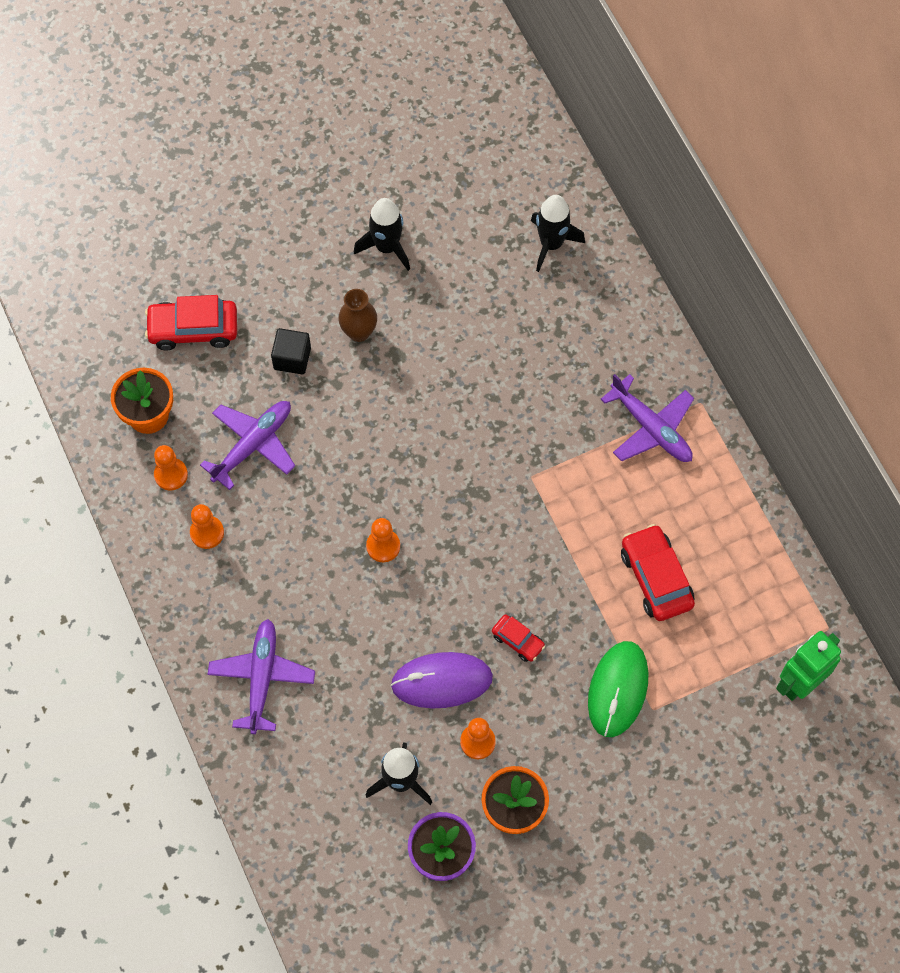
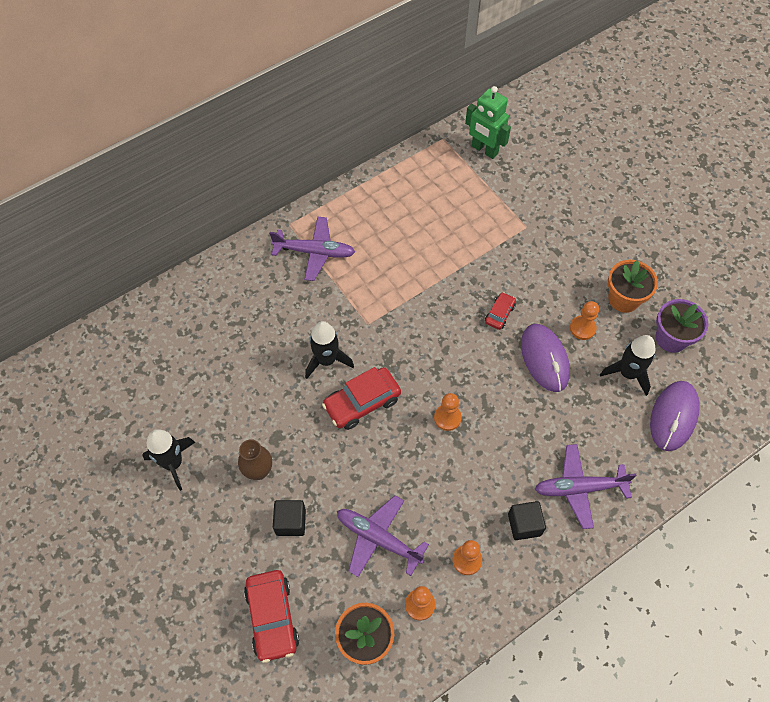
camera: 100 degrees left, 5 degrees down
black rocket [531,195,585,272] -> black rocket moved to [305,321,354,379]
green mouse [588,641,649,737] -> none
purple plane [601,374,694,462] -> purple plane turned 60 degrees clockwise [269,217,355,281]
red car [621,524,695,621] -> red car moved to [322,367,401,430]
none -> black cube [508,501,546,540]
none -> purple mouse [650,381,700,451]

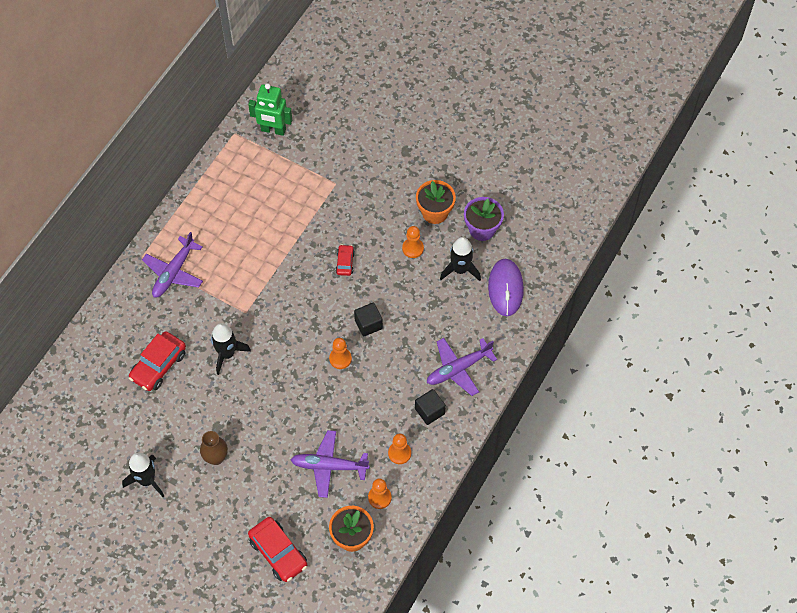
camera: 25 degrees left, 0 degrees up
purple plane [269,217,355,281] -> purple plane turned 135 degrees clockwise [142,232,203,298]
black cube [273,500,306,536] -> black cube moved to [354,303,383,336]
red car [322,367,401,430] -> red car moved to [129,331,186,391]
purple mouse [521,324,570,392] -> none

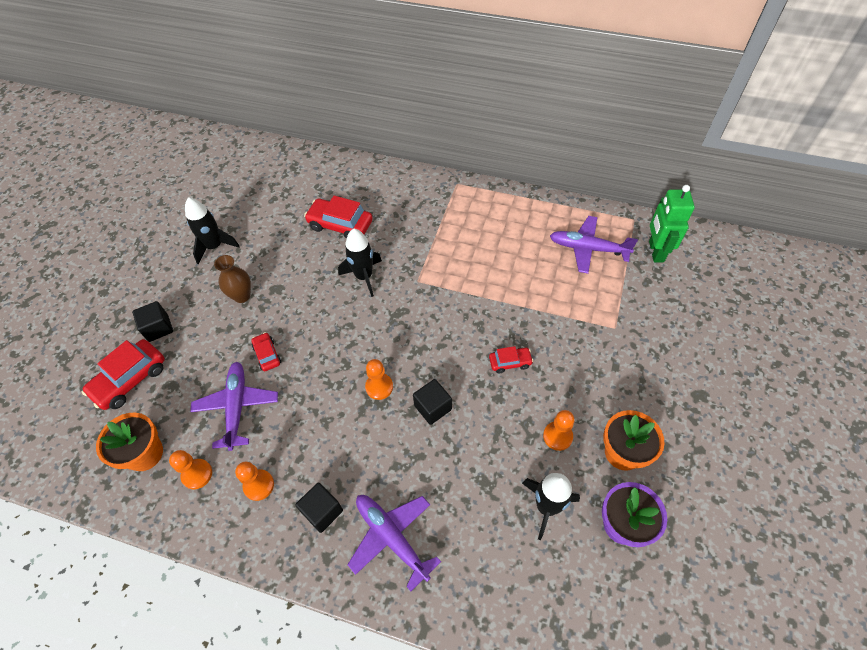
camera: 80 degrees right, 5 degrees down
purple plane [142,232,203,298] -> purple plane moved to [550,216,638,274]
purple mouse [488,259,524,316] -> none
none -> black cube [132,301,173,342]
none -> red car [251,332,281,371]

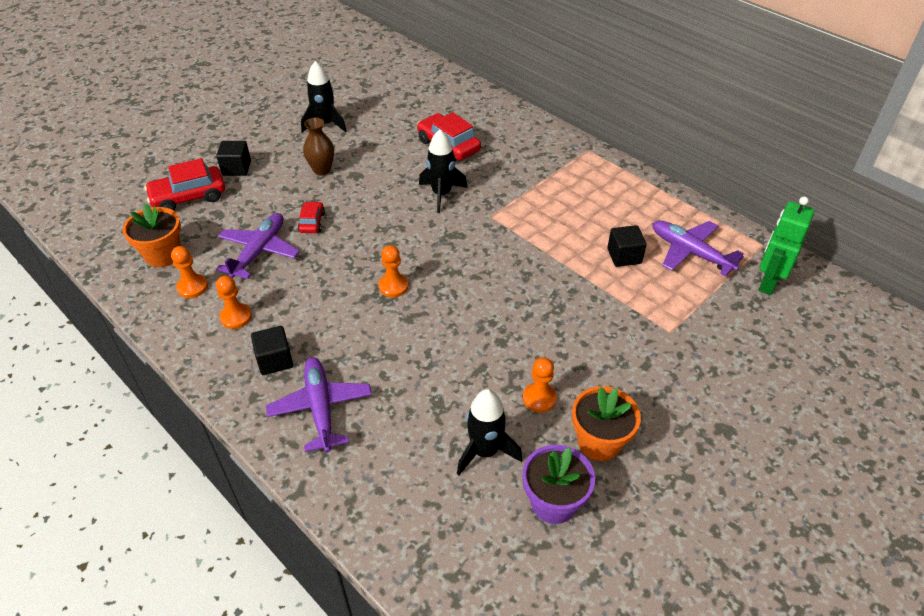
camera: 25 degrees right, 10 degrees down
black cube [413,379,452,425] -> black cube moved to [607,225,647,267]
red car [489,346,533,373] -> none

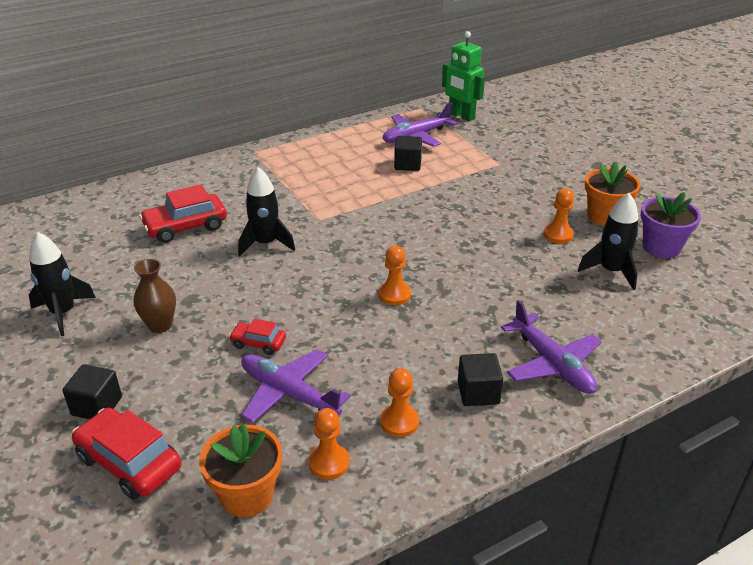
camera: 75 degrees left, 10 degrees down
red car [144,158,225,211] -> red car turned 135 degrees clockwise [72,408,181,500]
purple plane [266,357,372,453] -> purple plane turned 120 degrees counterclockwise [501,300,602,394]

